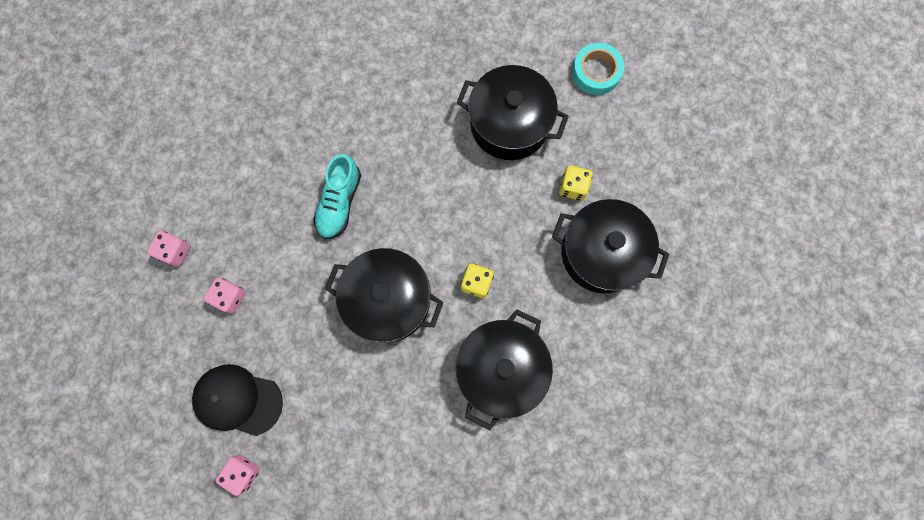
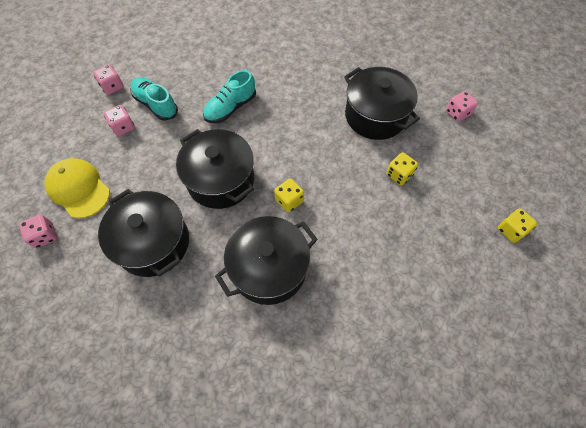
camera: 30 degrees right, 15 degrees down
black cap [192,364,283,436] -> yellow cap [44,158,110,218]
black pot [552,199,669,294] -> black pot moved to [98,189,189,277]
turquoise tape [572,43,624,95] -> pink dice [446,91,478,122]
none -> turquoise shoe [130,77,178,121]
none -> yellow dice [498,208,537,243]

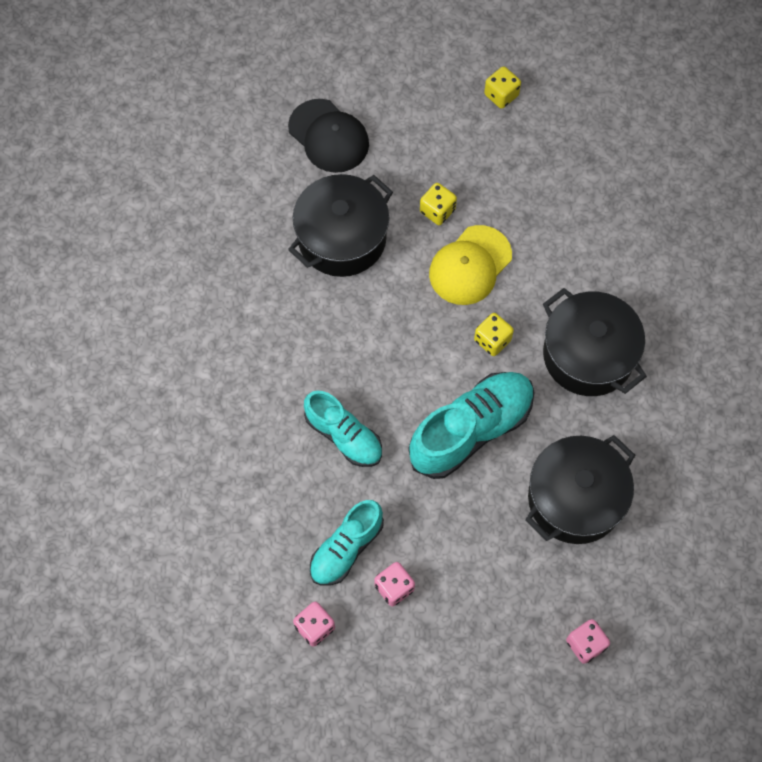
camera: 95 degrees left, 5 degrees up
yellow cap [44,158,110,218] -> yellow cap moved to [429,225,512,305]
black pot [176,129,254,209] -> turquoise shoe [408,372,535,479]
pink dice [446,91,478,122] -> black cap [288,99,369,173]

